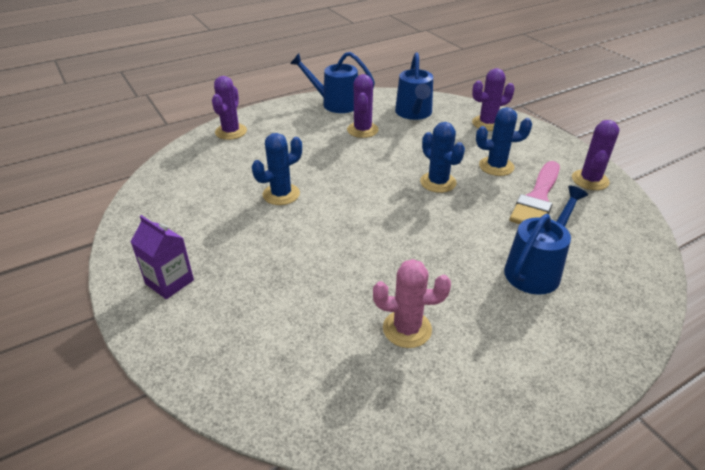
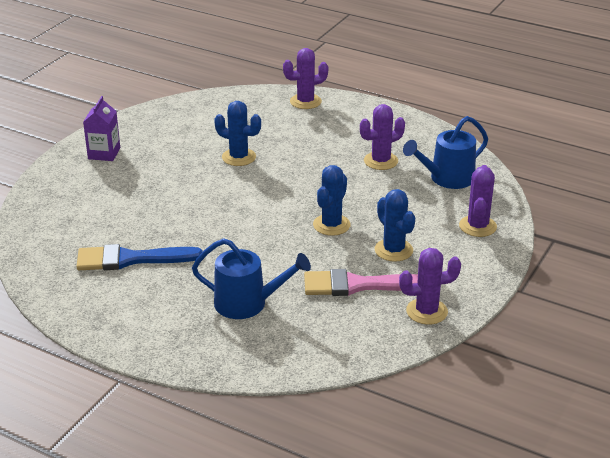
camera: 60 degrees right, 5 degrees down
blue watering can [290,52,375,113] -> none
pink cactus [373,259,451,348] -> blue brush [76,244,203,270]
purple cactus [472,68,515,131] -> purple cactus turned 60 degrees clockwise [459,165,497,237]

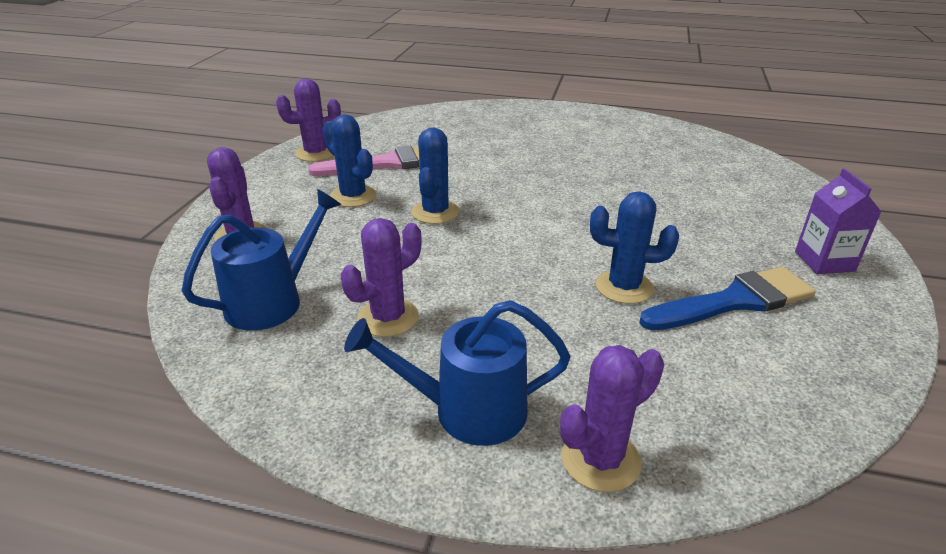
camera: 165 degrees right, 0 degrees up
blue brush [76,244,203,270] -> blue brush moved to [639,267,816,330]
blue watering can [192,238,311,319] -> blue watering can moved to [344,300,570,446]

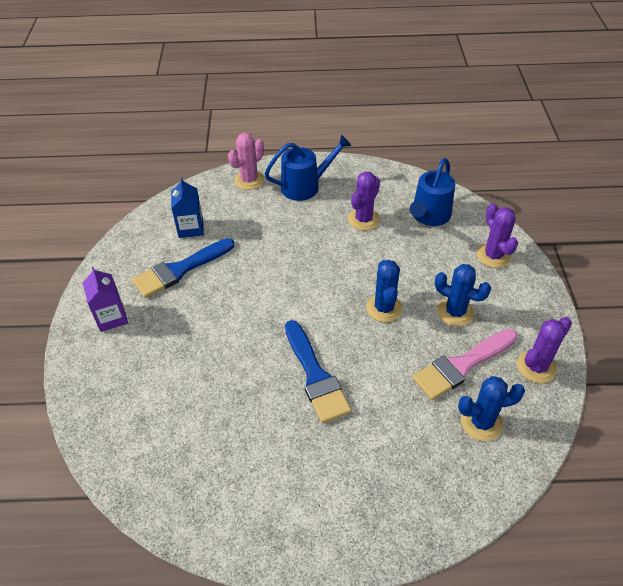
camera: 165 degrees right, 15 degrees up
purple cactus [560,345,664,492] -> pink cactus [228,133,265,190]
blue cactus [590,191,679,304] -> blue cactus moved to [458,376,525,441]
none -> blue carton [171,178,204,238]
none -> blue brush [285,320,352,423]

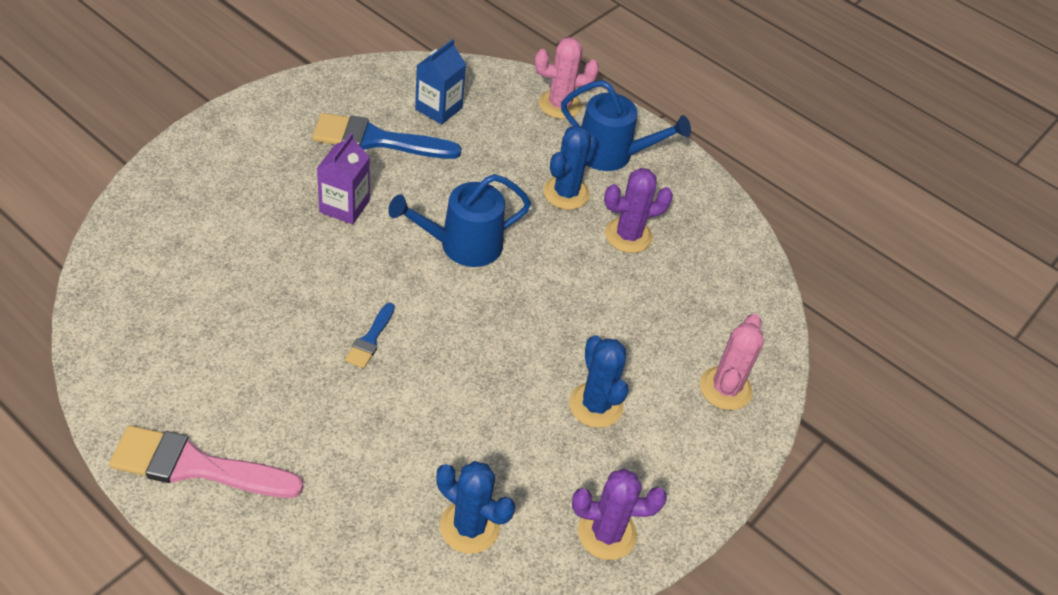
camera: 35 degrees right, 0 degrees up
purple carton [83,267,128,332] -> purple carton moved to [317,133,370,224]
blue brush [285,320,352,423] -> blue brush [345,303,395,368], size x0.50
blue cactus [366,260,403,322] -> blue cactus moved to [543,125,598,210]
blue watering can [410,158,455,226] -> blue watering can moved to [388,174,531,267]
pink brush [412,329,517,400] -> pink brush moved to [109,425,304,498]
purple cactus [477,203,518,268] -> pink cactus [700,314,764,410]

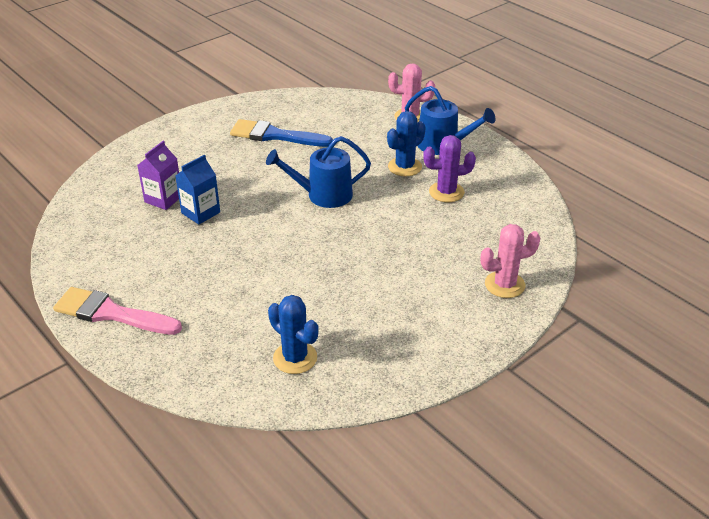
camera: 15 degrees right, 10 degrees down
purple carton [317,133,370,224] -> purple carton moved to [137,141,179,210]
blue brush [345,303,395,368] -> none
blue carton [415,39,466,125] -> blue carton moved to [175,155,220,224]
blue cactus [569,335,628,428] -> none
purple cactus [572,469,667,560] -> none
pink cactus [700,314,764,410] -> pink cactus turned 45 degrees clockwise [480,224,541,298]

